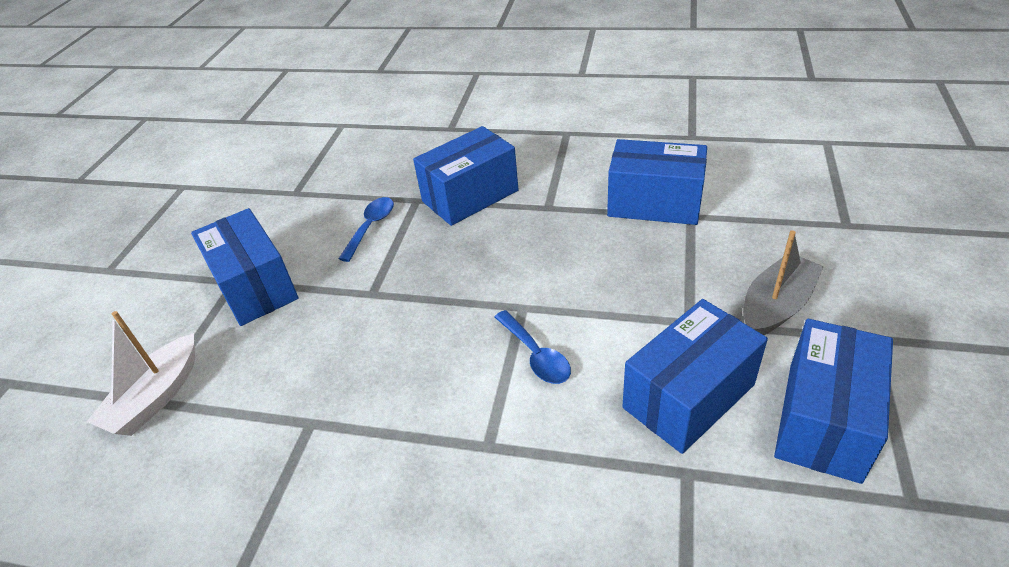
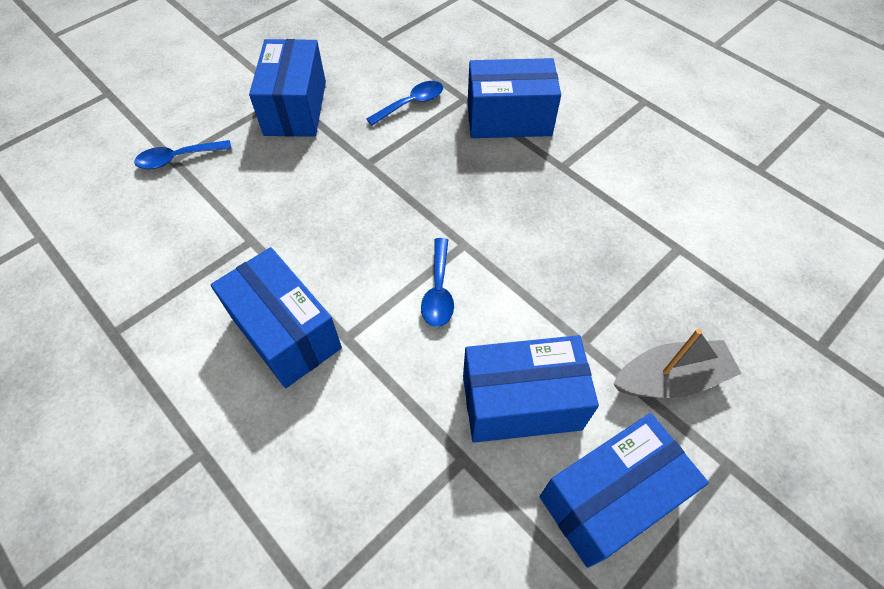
camera: 30 degrees right, 15 degrees up
white boat [87,311,195,436] -> blue spoon [134,140,232,169]
blue box [607,139,707,225] -> blue box moved to [210,247,342,388]

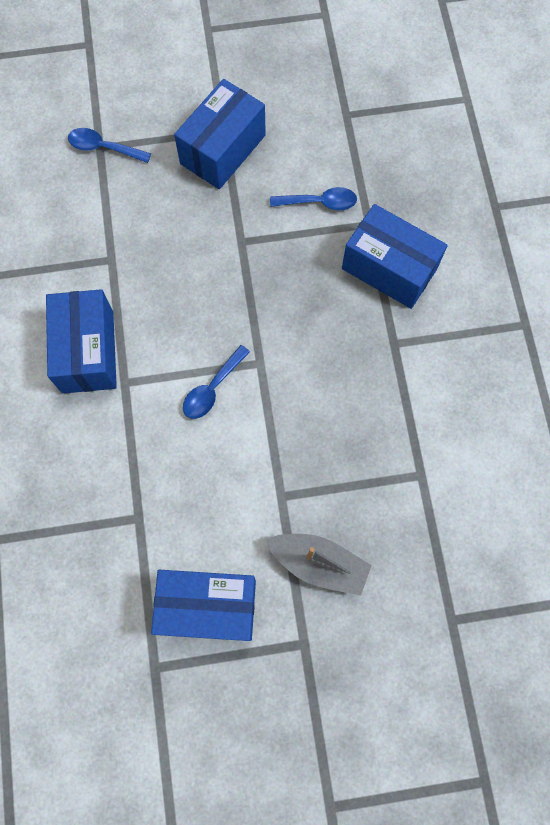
camera: 35 degrees right, 15 degrees up
blue box [463,335,599,443] -> none

